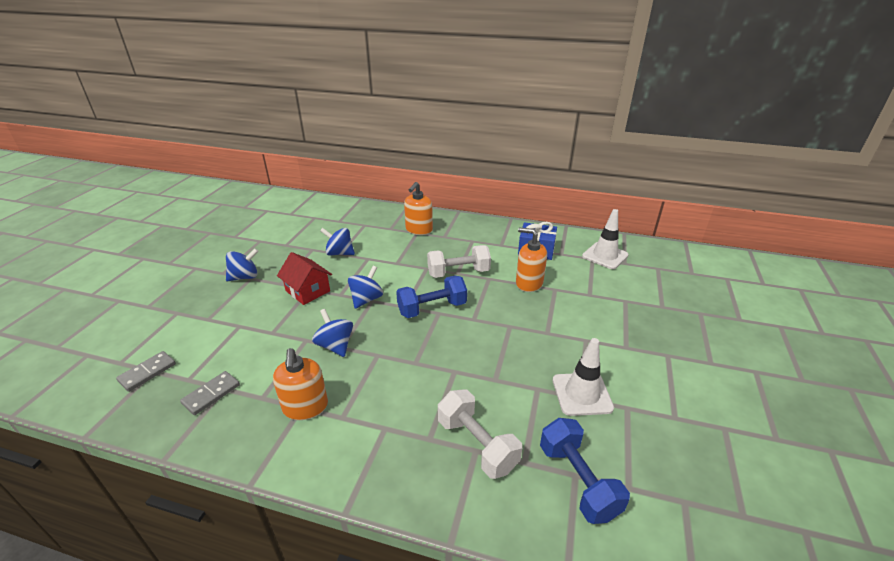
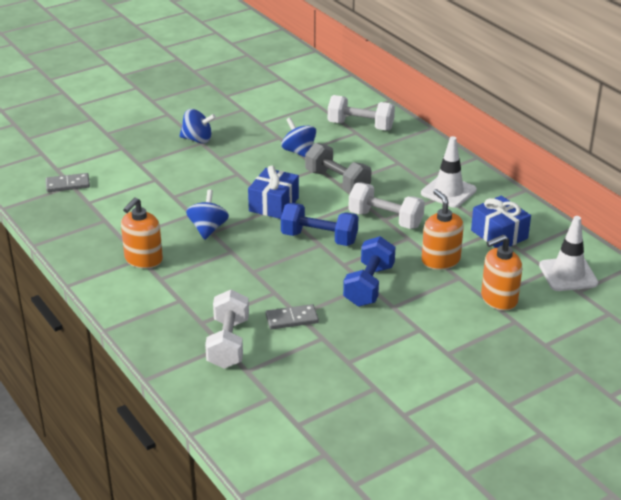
camera: 40 degrees right, 0 degrees up
grey domino [180,371,240,415] -> grey domino moved to [266,304,319,329]
red house [277,252,332,305] -> none
blue spinning top [348,266,383,309] -> blue gift [248,165,299,219]
orange soap dispenser [404,182,433,235] -> orange soap dispenser moved to [481,234,522,310]
blue dumbbell [540,418,630,524] -> blue dumbbell moved to [343,236,396,307]
white traffic cone [553,338,614,416] -> white traffic cone moved to [421,136,477,208]
none -> grey dumbbell [305,143,372,193]
none -> white dumbbell [328,95,395,131]

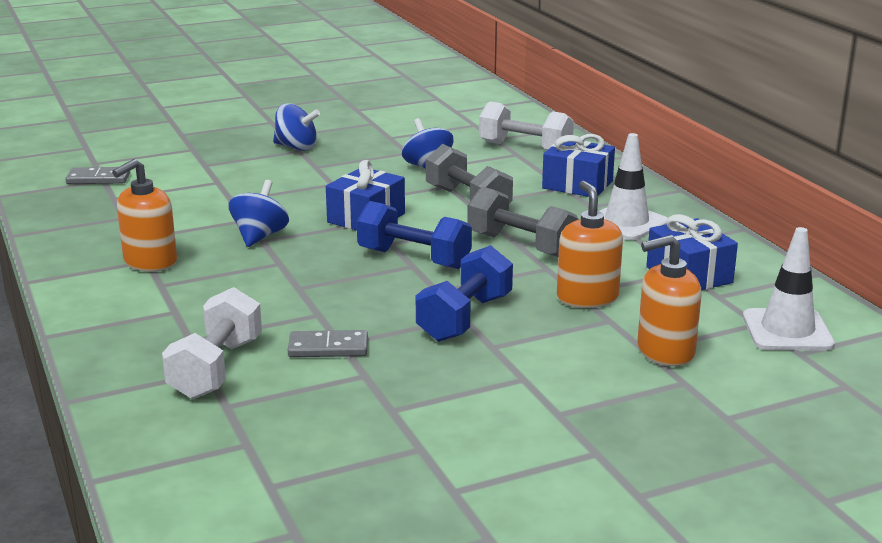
camera: 10 degrees right, 10 degrees down
white dumbbell [348,183,425,229] -> grey dumbbell [467,187,578,257]
none -> blue gift [542,134,615,197]

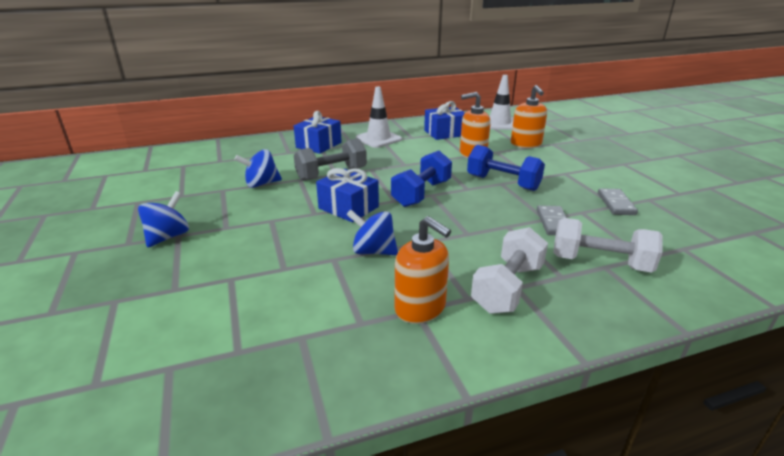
camera: 85 degrees left, 5 degrees up
grey domino [65,167,130,184] -> grey domino moved to [598,188,638,215]
grey dumbbell [467,187,578,257] -> none
white dumbbell [479,101,574,150] -> white dumbbell moved to [471,227,548,314]

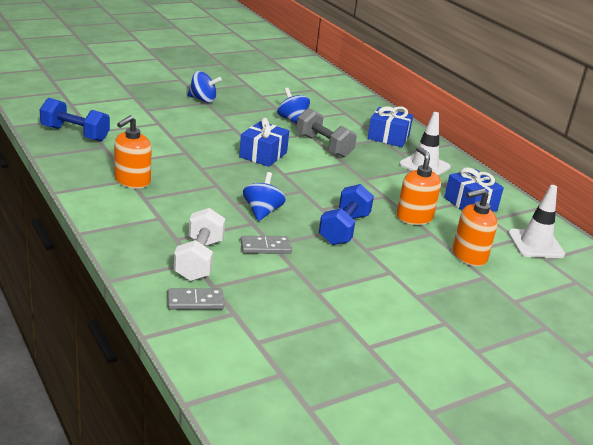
camera: 75 degrees right, 0 degrees up
blue spinning top [346,210,398,255] -> blue spinning top moved to [243,172,286,221]
blue dumbbell [391,151,452,207] -> blue dumbbell moved to [40,98,110,142]
white dumbbell [471,227,548,314] -> none
grey domino [598,188,638,215] -> grey domino moved to [168,289,224,310]

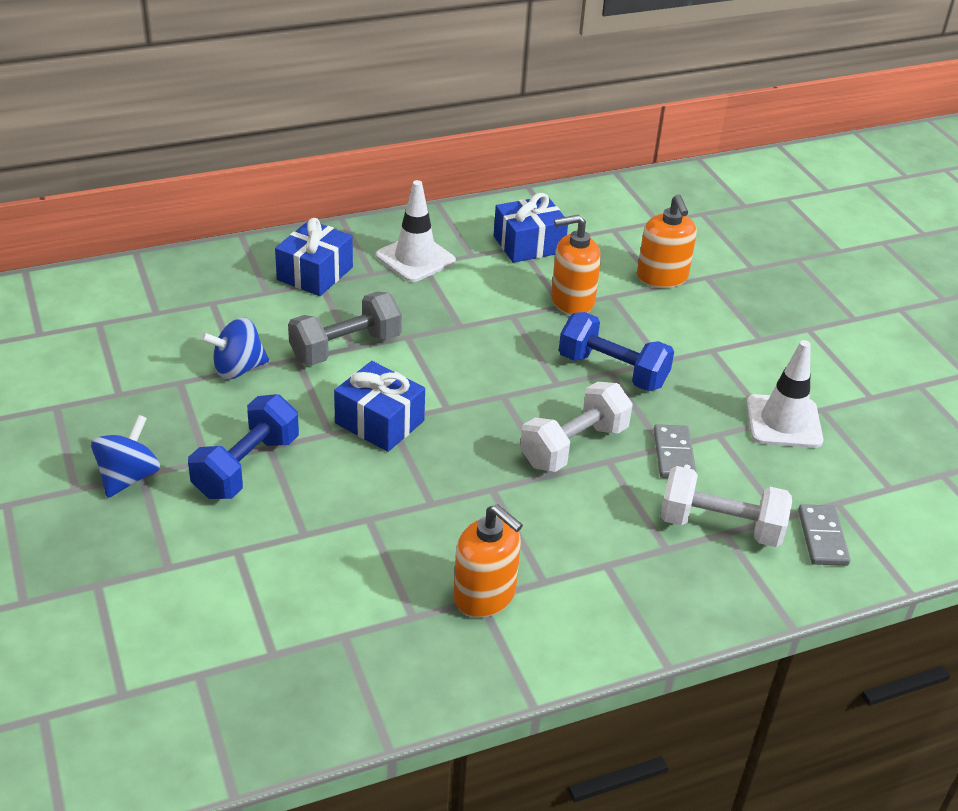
camera: 80 degrees left, 10 degrees up
blue dumbbell [40,98,110,142] -> blue dumbbell moved to [188,394,299,499]
blue spinning top [243,172,286,221] -> white dumbbell [520,382,633,472]
white traffic cone [508,185,565,258] -> white traffic cone moved to [746,340,823,448]

